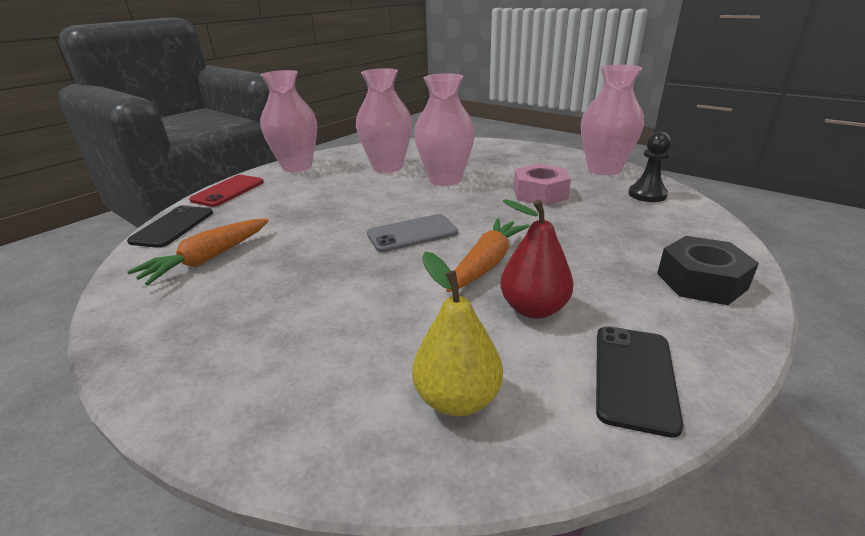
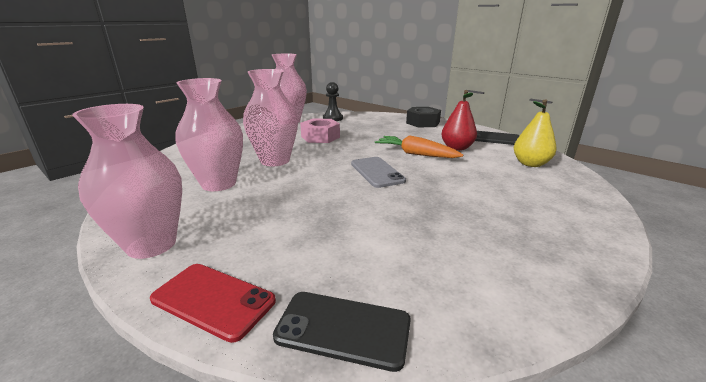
camera: 90 degrees left, 5 degrees down
orange carrot [127,219,269,285] -> none

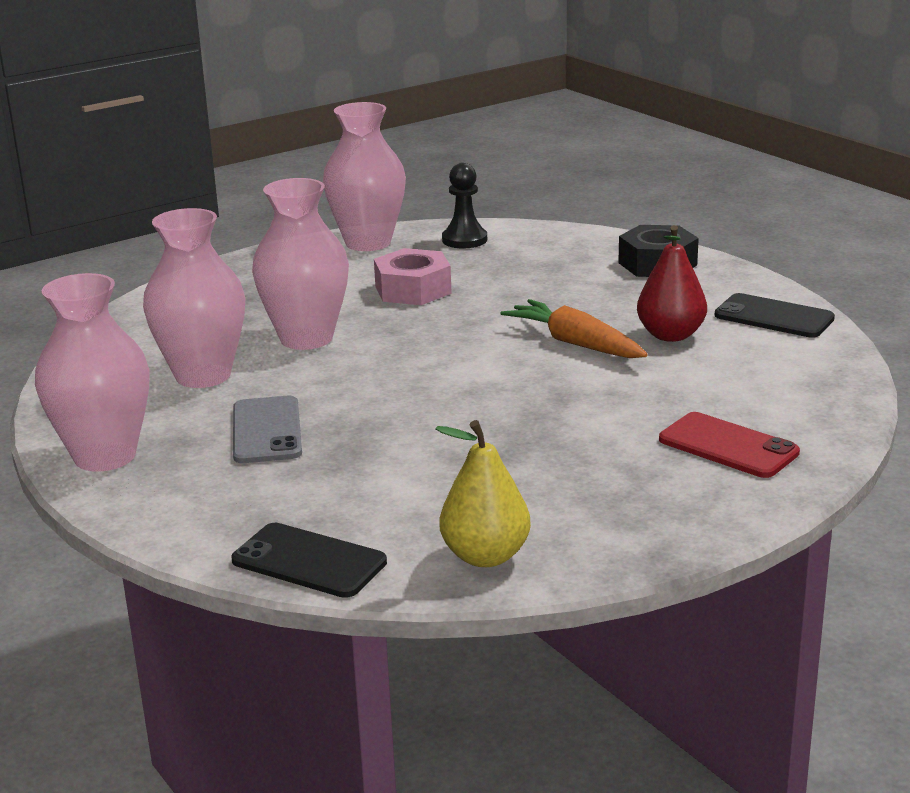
camera: 15 degrees right, 0 degrees up
red phone [150,264,276,343] -> red phone moved to [659,412,800,478]
grey phone [351,157,406,188] -> grey phone moved to [233,396,302,463]
yellow pear [514,100,557,167] -> yellow pear moved to [435,420,531,567]

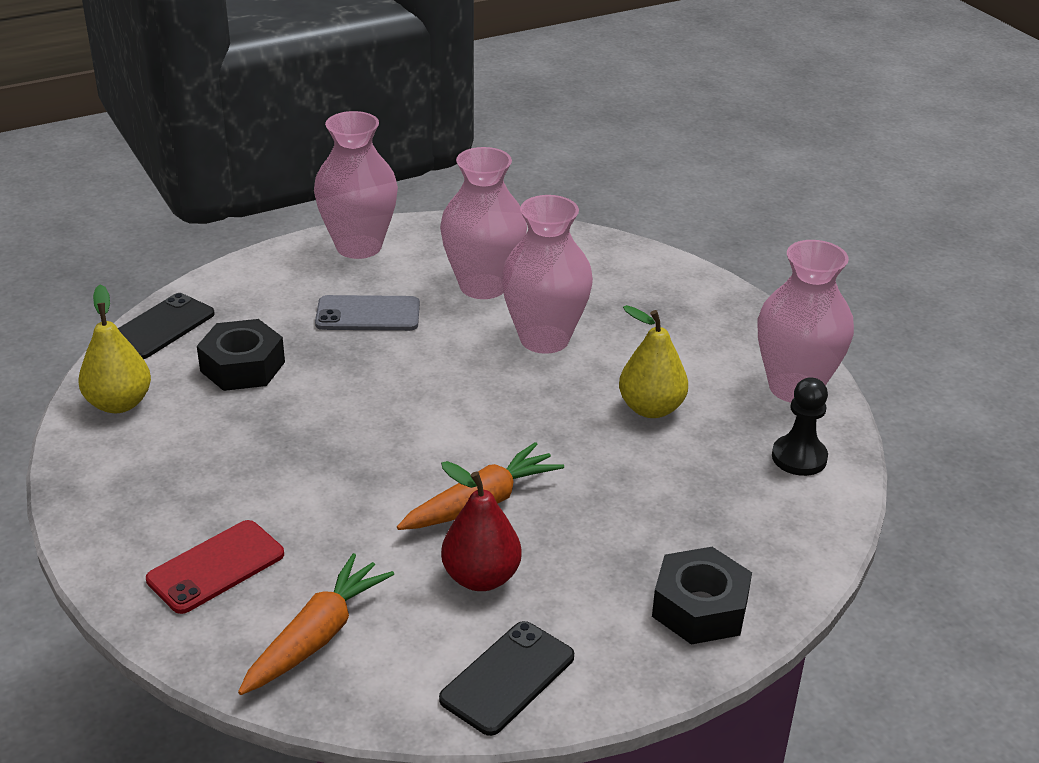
camera: 95 degrees right, 10 degrees up
pink nut [374,248,452,305] -> yellow pear [619,305,688,418]
none -> black nut [197,319,285,391]
none -> orange carrot [238,553,394,695]

